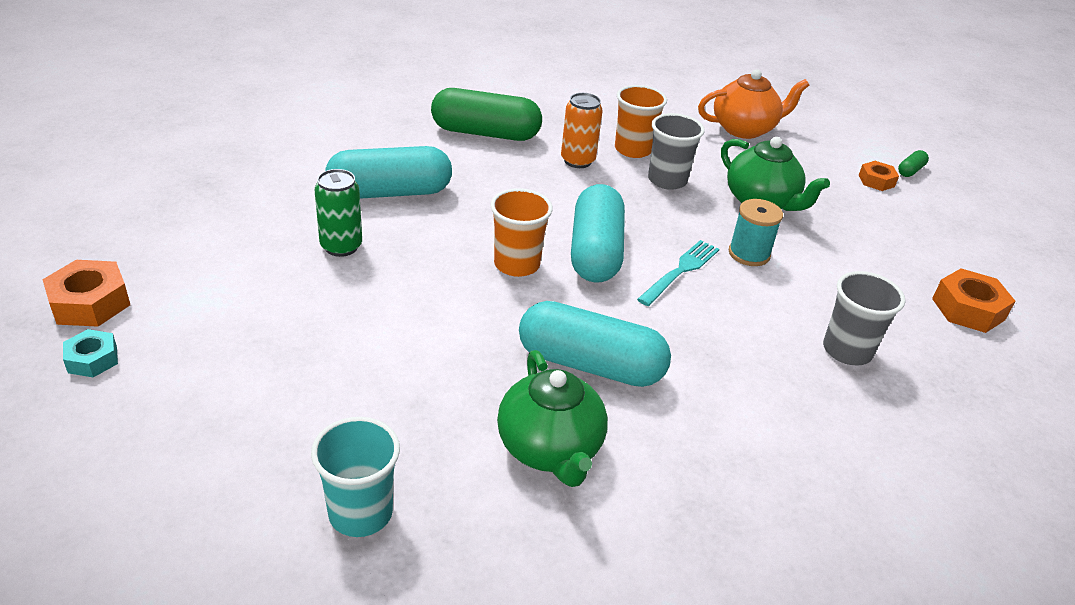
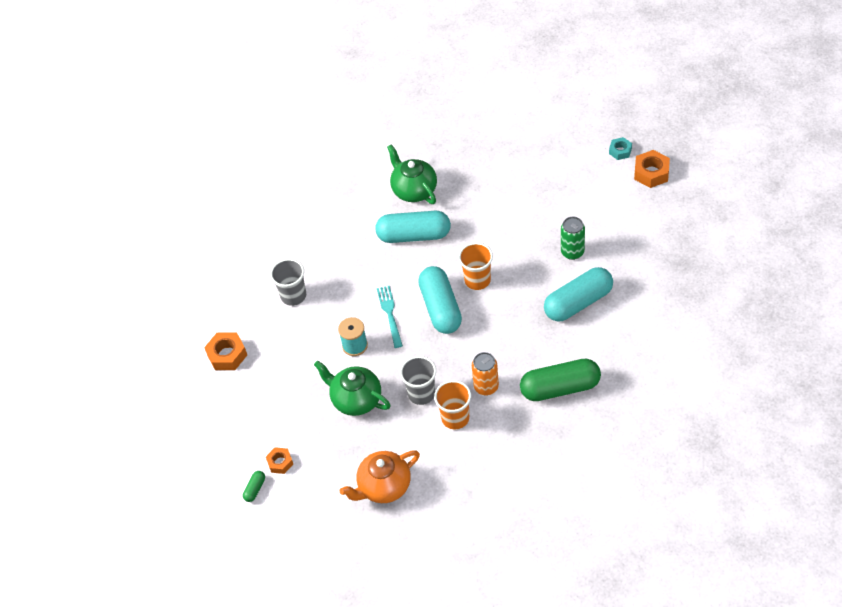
camera: 170 degrees right, 15 degrees up
turquoise cup [311,417,400,537] -> none
turquoise fork [637,240,719,306] -> turquoise fork turned 150 degrees clockwise [377,286,403,348]

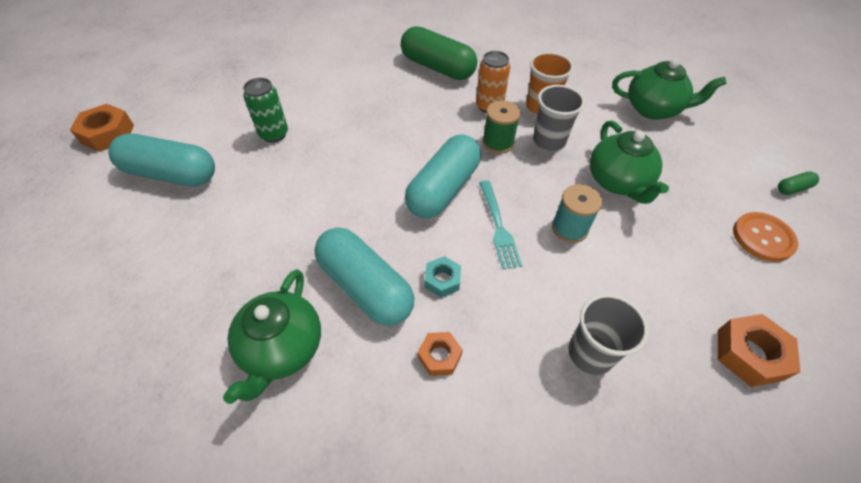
camera: 140 degrees left, 0 degrees up
orange nut [266,447,293,474] -> orange nut moved to [418,332,463,376]
orange teapot [340,450,420,503] -> green teapot [612,59,727,120]
turquoise fork [377,286,403,348] -> turquoise fork turned 45 degrees counterclockwise [480,181,523,269]
orange cup [458,242,493,290] -> none
turquoise capsule [544,267,613,321] -> turquoise capsule moved to [108,133,215,186]
turquoise nut [609,137,632,160] -> turquoise nut moved to [425,256,461,297]
none -> green spool [483,101,521,154]
none -> orange button [733,212,798,262]

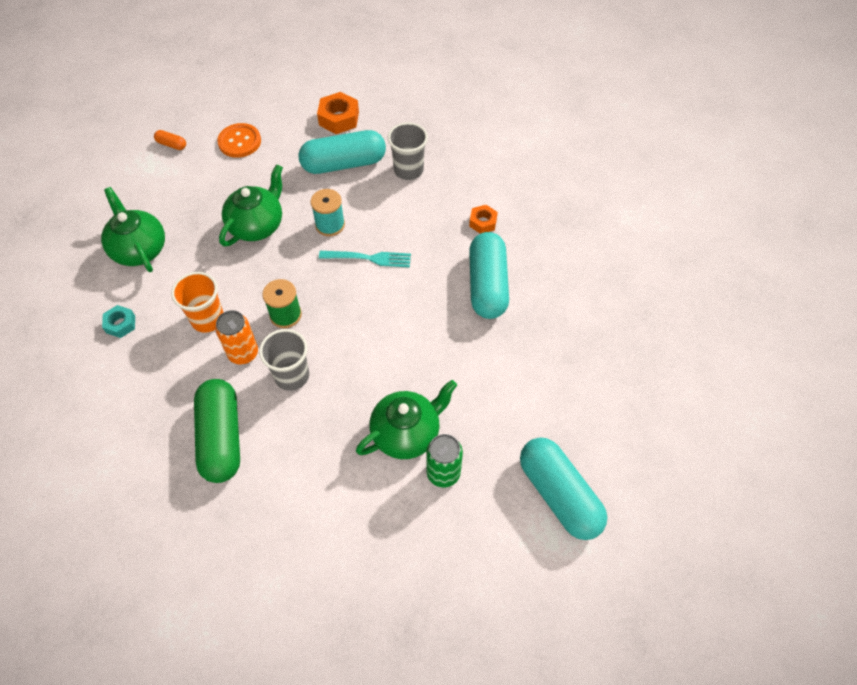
camera: 135 degrees left, 5 degrees up
orange nut [70,104,134,152] -> none
green teapot [223,269,321,404] -> green teapot moved to [356,380,457,459]
turquoise capsule [405,135,481,218] -> turquoise capsule moved to [298,130,386,174]
turquoise nut [425,256,461,297] -> turquoise nut moved to [102,305,135,338]
turquoise fork [480,181,523,269] -> turquoise fork turned 60 degrees clockwise [319,251,411,268]
grey cup [533,85,585,151] -> grey cup moved to [259,329,309,391]
green capsule [778,172,819,195] -> orange capsule [154,130,186,150]

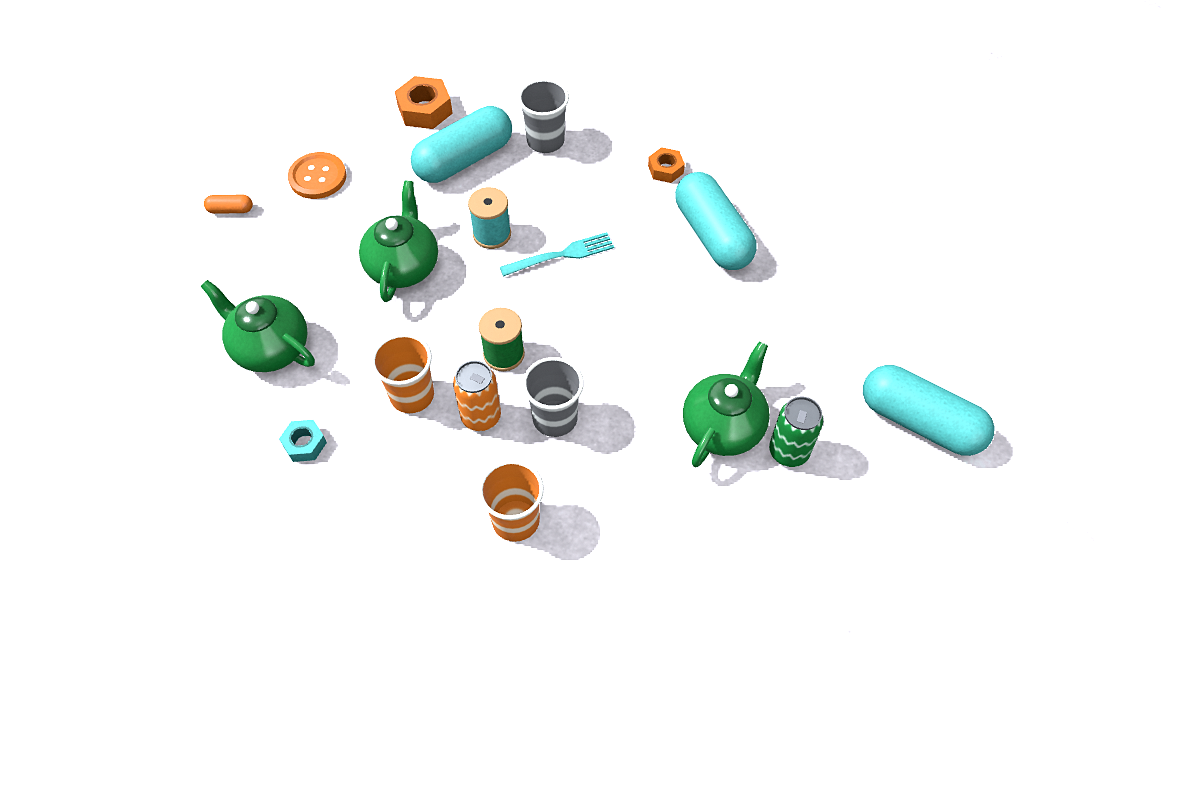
camera: 25 degrees left, 0 degrees up
green capsule [194,379,240,483] -> orange cup [478,460,544,542]

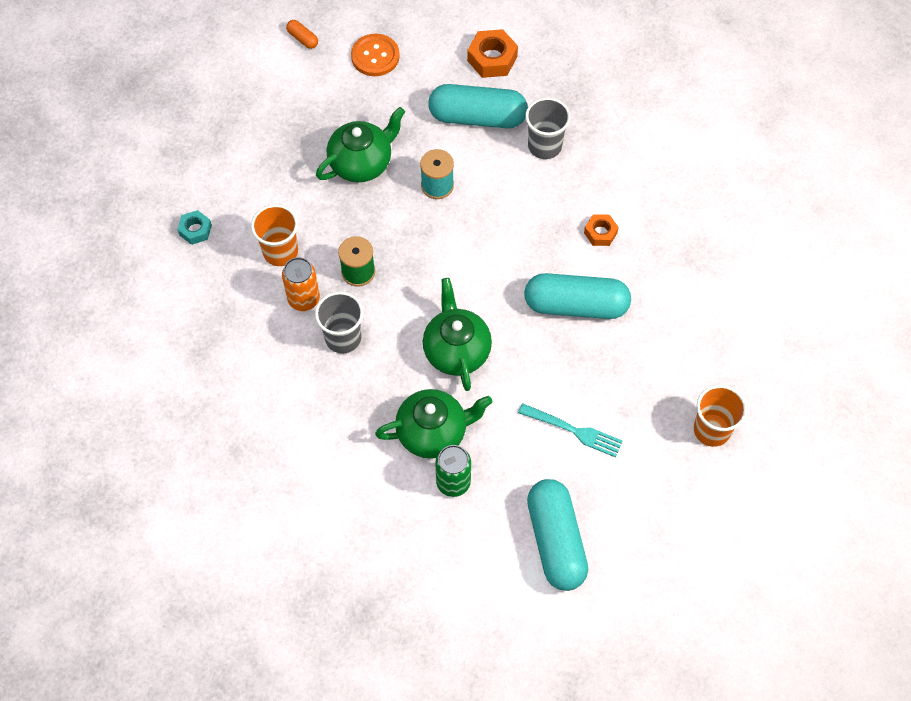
camera: 45 degrees right, 5 degrees up
green teapot [201,280,315,372] -> green teapot moved to [423,278,492,391]
orange cup [478,460,544,542] -> orange cup moved to [694,385,747,447]
turquoise fork [500,232,614,277] -> turquoise fork moved to [518,403,623,457]
turquoise capsule [675,172,757,270] -> turquoise capsule turned 75 degrees clockwise [524,273,631,319]

